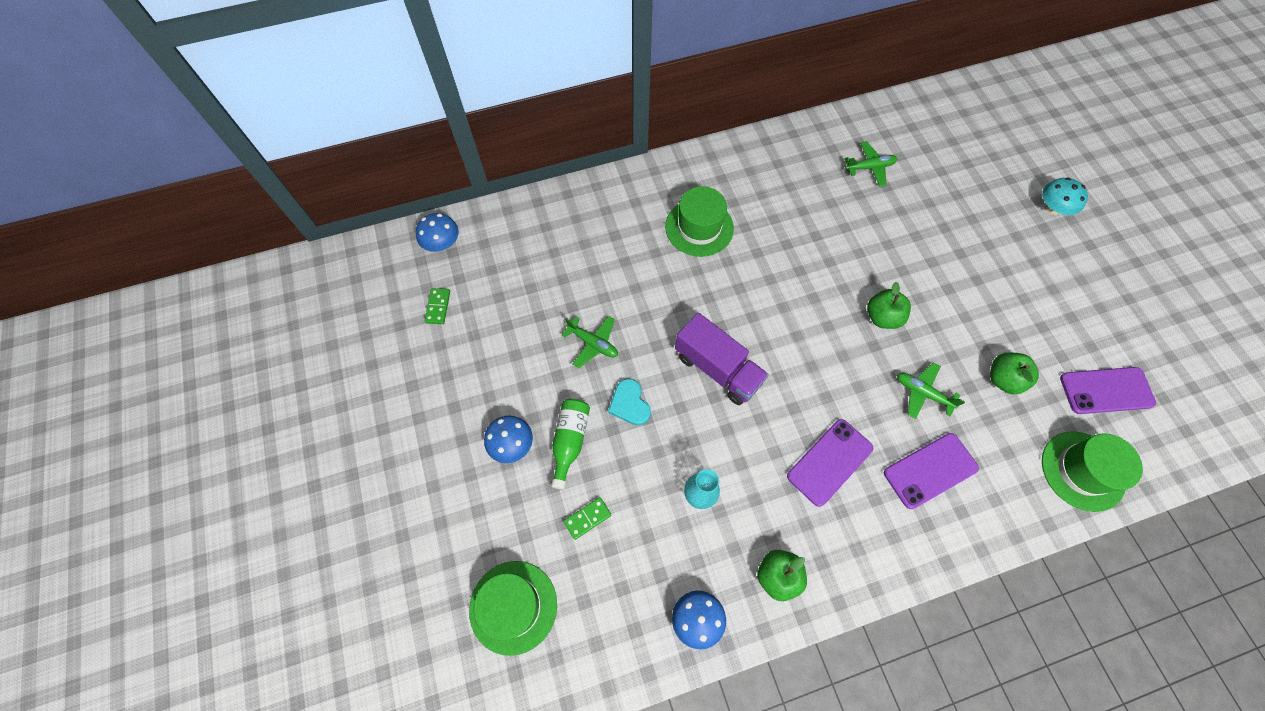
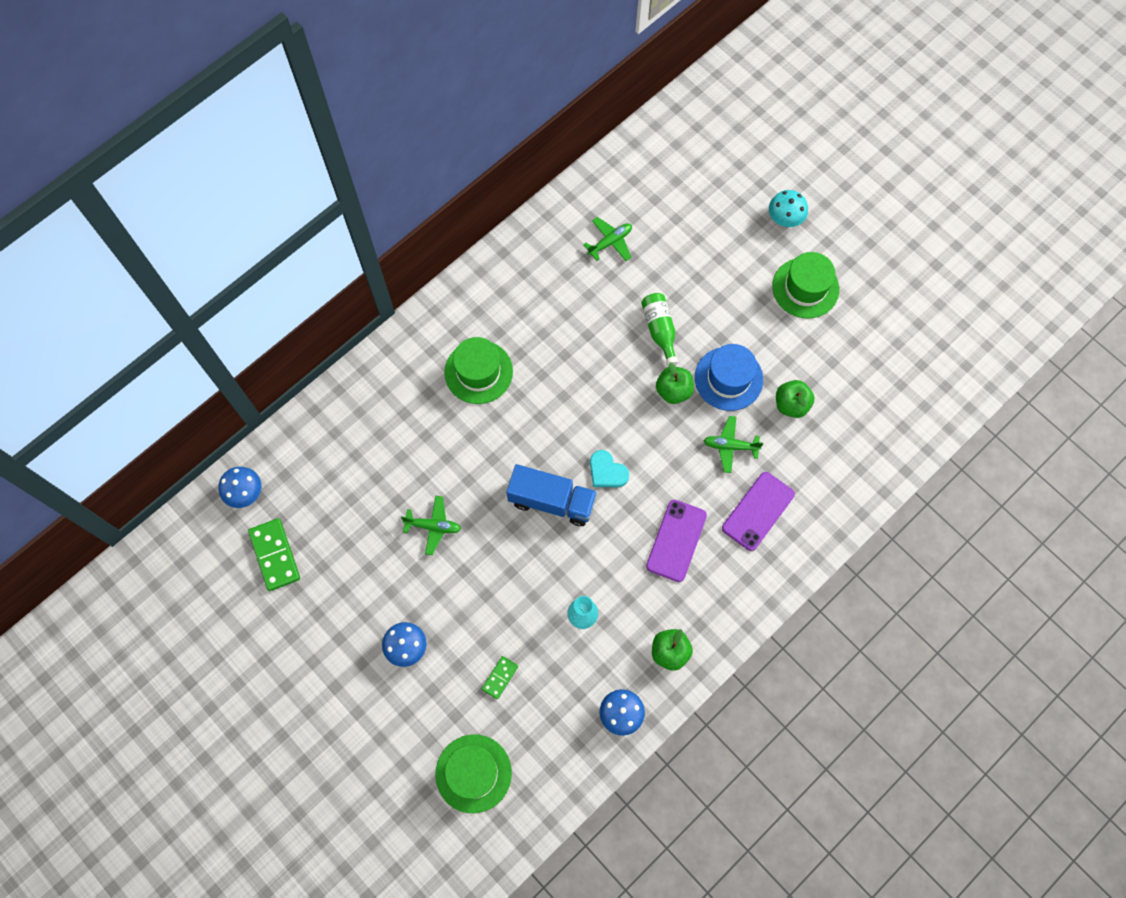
camera: 25 degrees left, 5 degrees up
green domino [425,288,450,324] -> green domino [248,518,300,591], size x1.77
green bottle [551,399,590,489] -> green bottle moved to [641,293,678,366]
turquoise heart [608,379,651,425] -> turquoise heart moved to [590,450,629,487]
purple truck [675,313,769,405] -> blue truck [506,464,597,526]
green hat [1042,431,1143,512] -> green hat moved to [772,252,839,319]
purple phone [1060,367,1156,414] -> none
none -> blue hat [695,344,763,411]

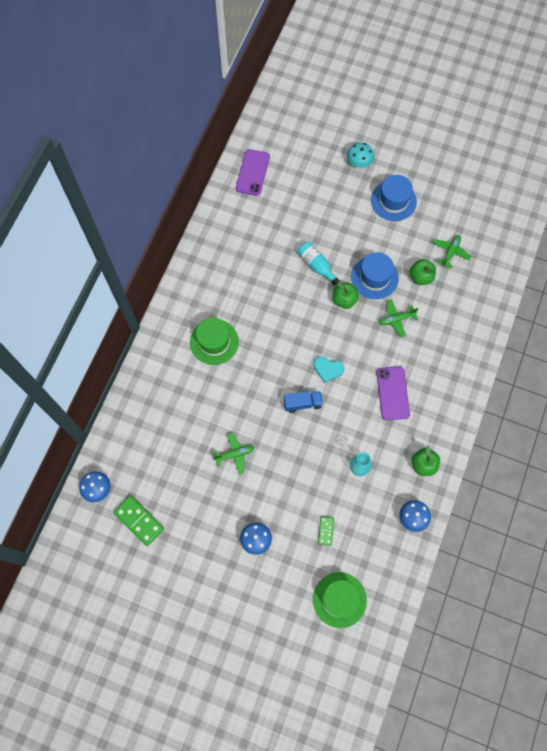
camera: 25 degrees left, 0 degrees up
blue truck [506,464,597,526] -> blue truck [284,391,323,413], size x0.63
green plane [583,217,632,261] -> green plane moved to [433,235,471,268]
green bottle [641,293,678,366] -> turquoise bottle [298,242,340,286]
purple phone [722,472,795,551] -> purple phone moved to [236,149,270,196]
green hat [772,252,839,319] -> blue hat [371,175,417,221]

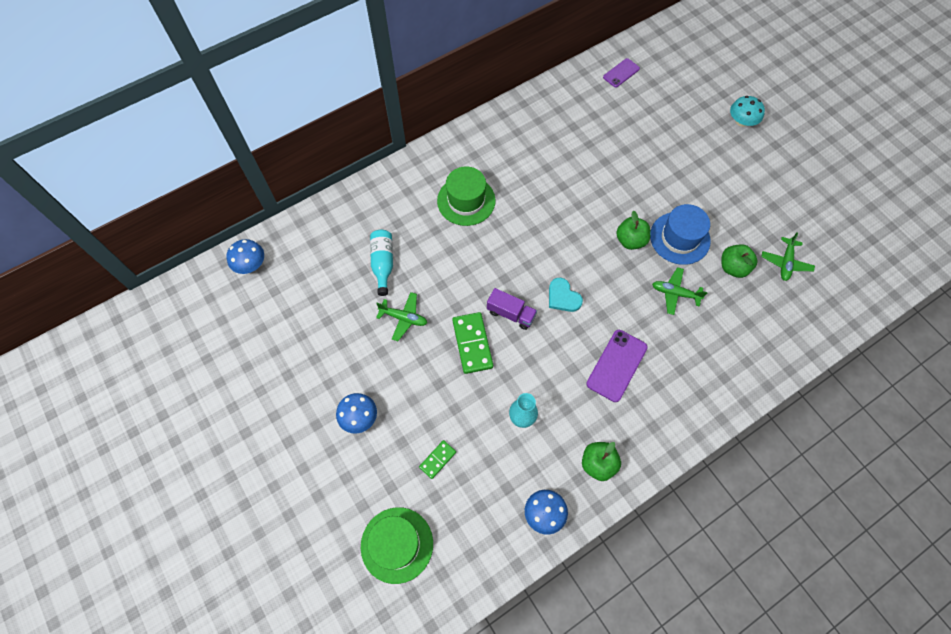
camera: 35 degrees right, 5 degrees down
green domino [113,496,164,546] -> green domino moved to [452,312,493,374]
purple phone [236,149,270,196] -> purple phone [603,58,640,87], size x0.63
blue truck [284,391,323,413] -> purple truck [487,288,537,330]
turquoise bottle [298,242,340,286] -> turquoise bottle moved to [370,230,393,296]
blue hat [371,175,417,221] -> none
green plane [433,235,471,268] -> green plane turned 135 degrees clockwise [761,232,815,281]

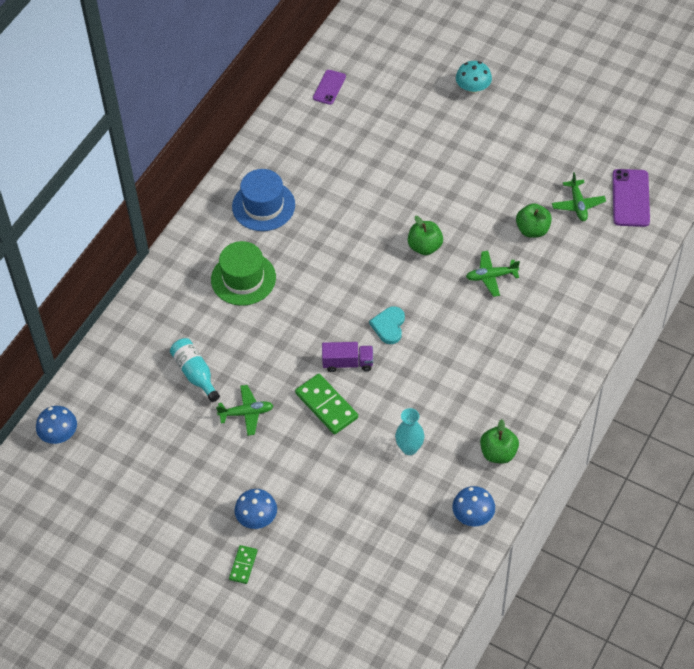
camera: 25 degrees left, 10 degrees down
green hat [361,507,433,584] -> none
green domino [419,440,456,479] -> green domino moved to [229,545,257,584]
turquoise heart [549,278,583,312] -> turquoise heart turned 75 degrees clockwise [369,306,405,344]
purple phone [586,330,648,402] -> purple phone moved to [612,169,650,227]
blue hat [650,204,711,265] -> blue hat moved to [232,169,295,231]

